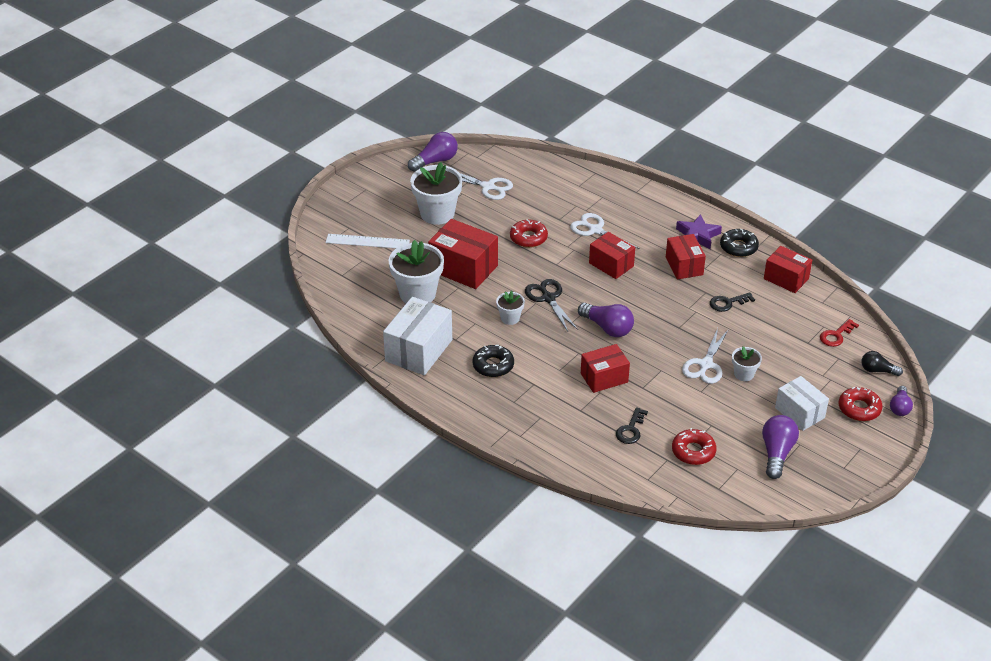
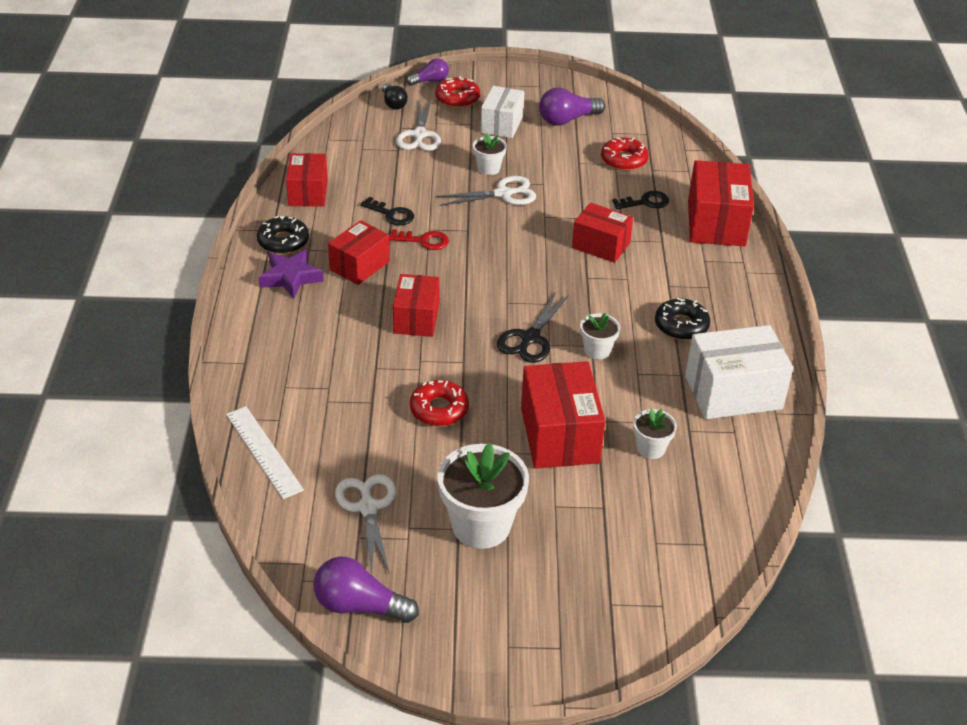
camera: 130 degrees left, 0 degrees up
white ruler [326,234,410,248] -> white ruler moved to [226,406,304,499]
white flower pot [389,240,444,303] -> white flower pot [633,408,677,459], size x0.51
white scissors [570,213,640,249] -> white scissors moved to [396,100,441,151]
purple light bulb [578,303,634,337] -> none
red key [820,319,859,347] -> red key moved to [389,229,449,250]
none -> red box [688,160,754,246]

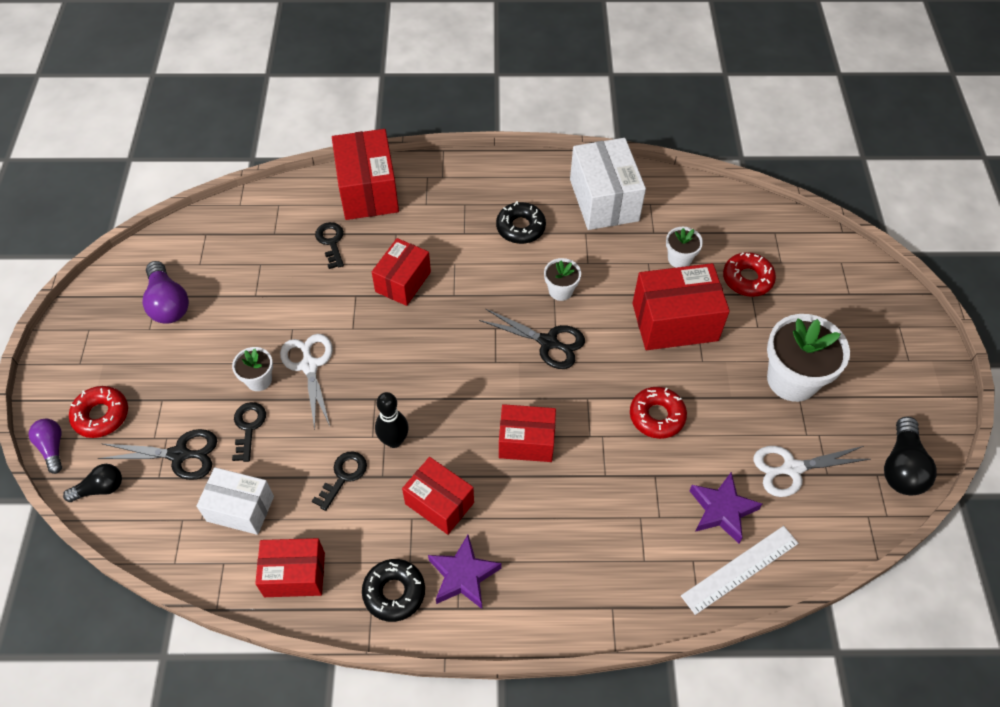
camera: 90 degrees left, 15 degrees up
purple light bulb [314,557,419,623] -> black light bulb [884,416,937,495]
red key [389,229,449,250] -> black bowling pin [375,392,409,448]
white scissors [396,100,441,151] -> black scissors [98,429,217,480]
white box [481,86,524,138] -> white box moved to [196,467,274,535]
red donut [601,137,649,171] -> red donut moved to [723,252,776,297]
red box [688,160,754,246] -> red box turned 75 degrees clockwise [332,129,399,220]
none -> black key [232,402,266,462]
none -> purple star [690,472,762,543]

